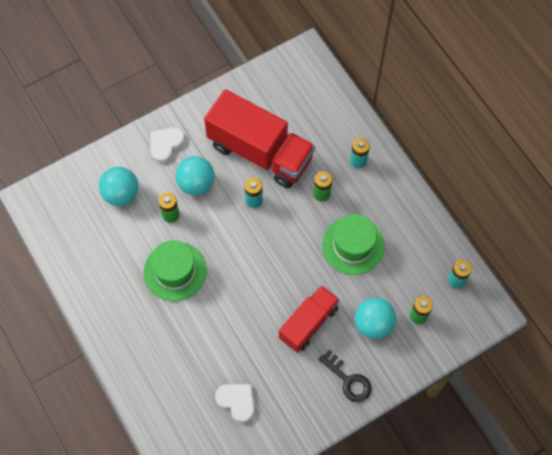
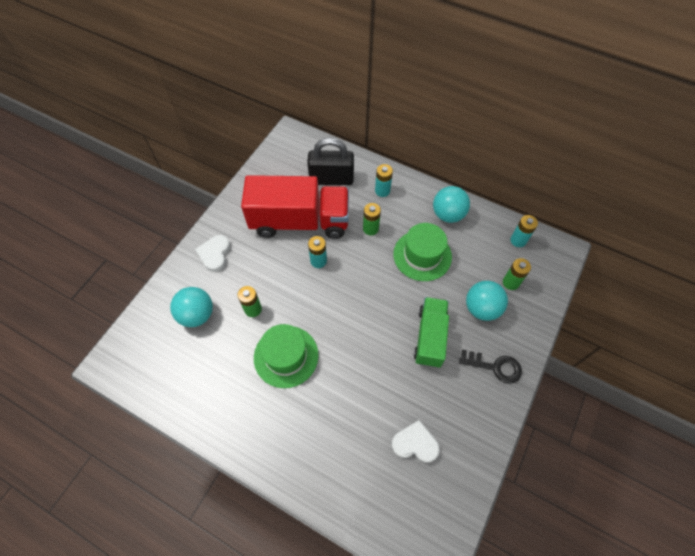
camera: 30 degrees left, 5 degrees down
turquoise ball [175,156,215,195] -> turquoise ball moved to [433,186,470,223]
red truck [279,285,340,353] -> green truck [414,297,449,368]
none -> black padlock [307,138,354,185]

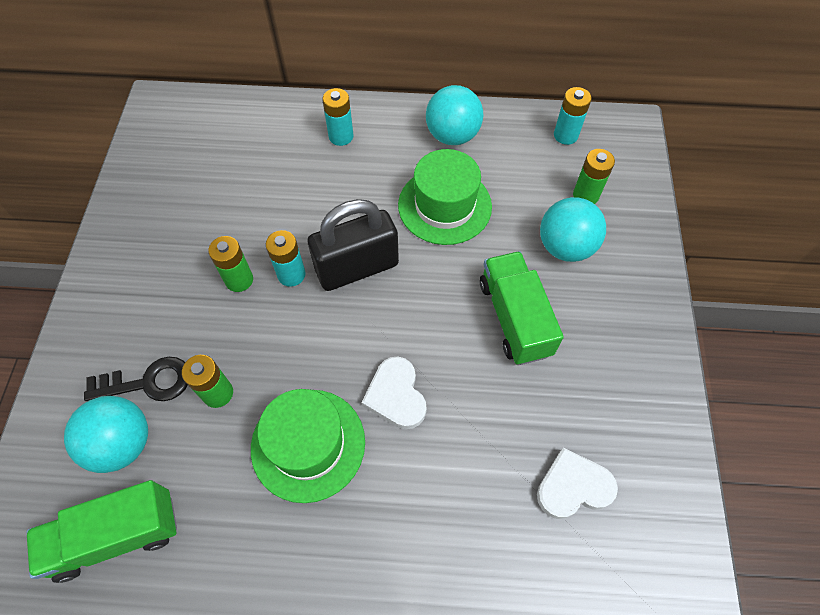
camera: 25 degrees left, 0 degrees up
white heart [195,235,230,272] -> white heart moved to [362,356,427,429]
red truck [241,175,349,239] -> none
black padlock [307,138,354,185] -> black padlock moved to [308,199,399,291]
green battery [363,203,381,235] -> green battery moved to [208,236,253,292]
black key [459,350,522,384] -> black key moved to [84,357,188,401]
none -> green truck [27,480,177,583]

